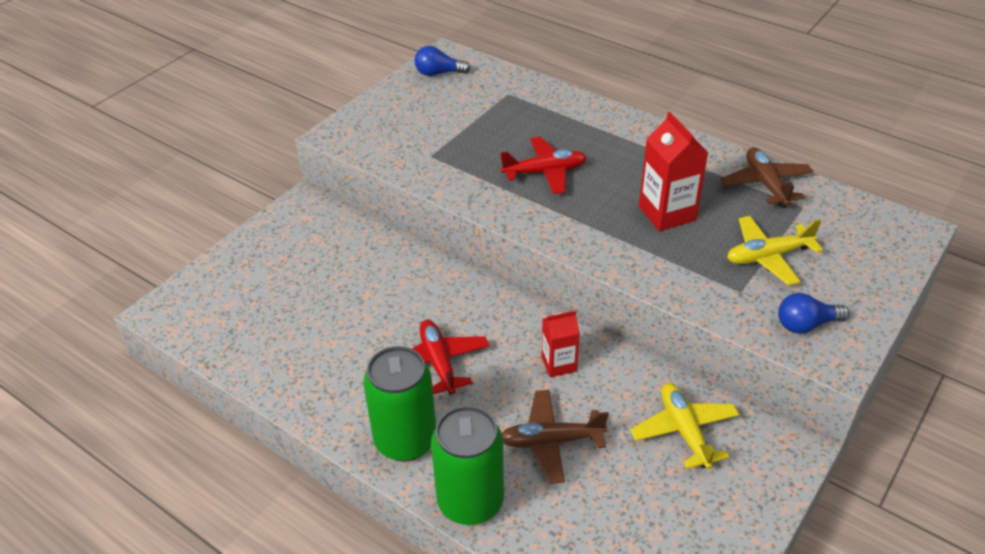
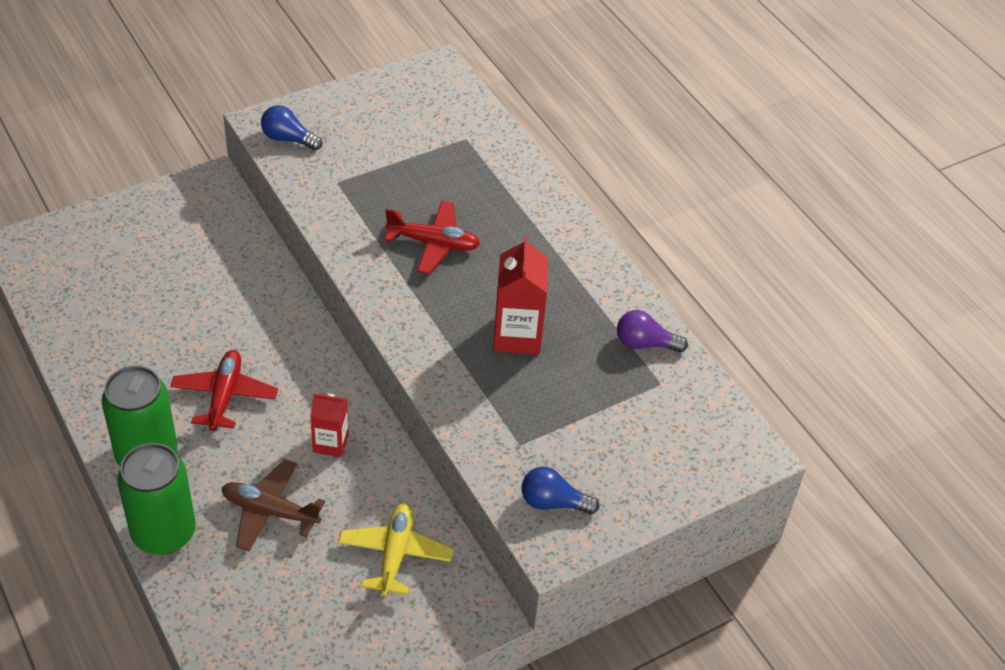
camera: 20 degrees right, 5 degrees up
blue light bulb [415,46,470,76] -> blue light bulb moved to [261,105,322,151]
brown plane [721,147,813,208] -> purple light bulb [617,310,688,353]
yellow plane [727,216,823,285] -> none

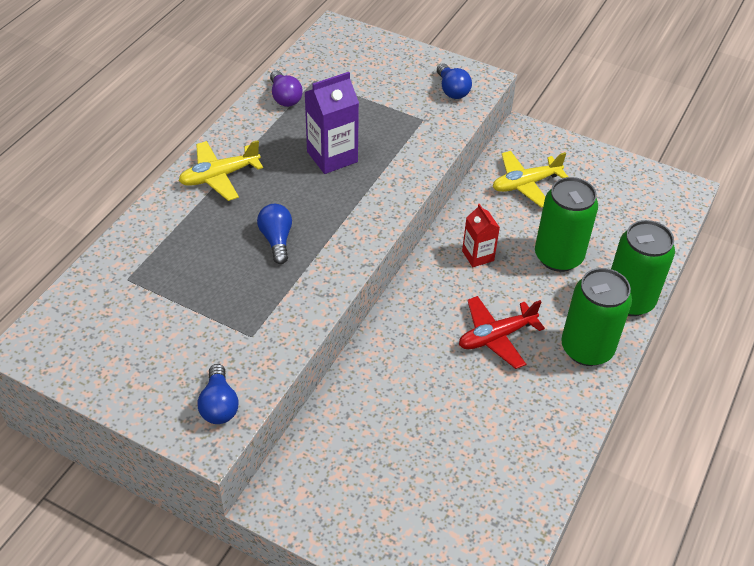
camera: 120 degrees left, 0 degrees up
brown plane [222,459,325,551] -> green can [535,177,598,272]
red plane [384,201,480,274] -> blue light bulb [257,204,292,264]
red carton [493,236,548,355] -> purple carton [305,72,359,174]
none -> yellow plane [179,140,263,201]

